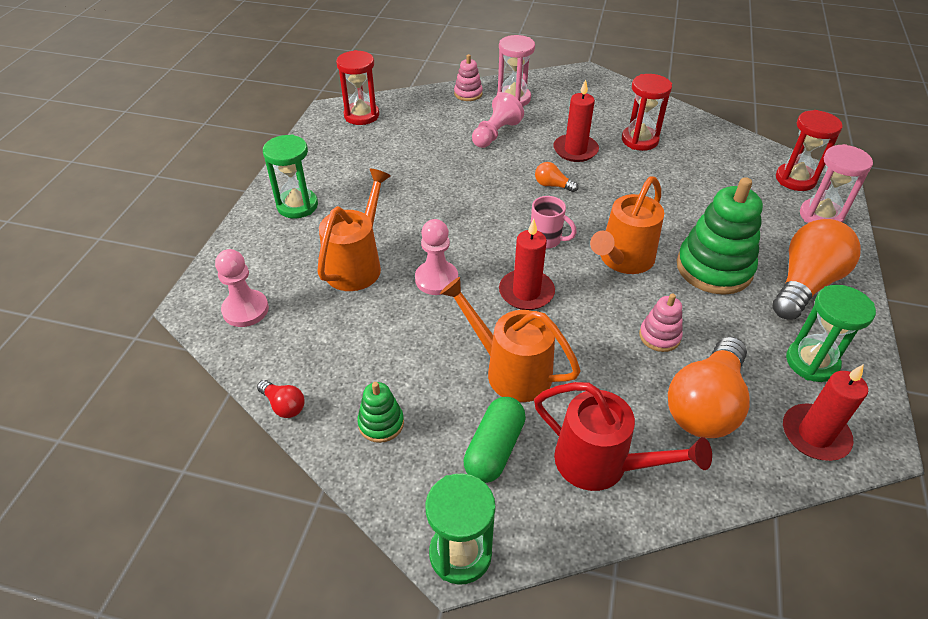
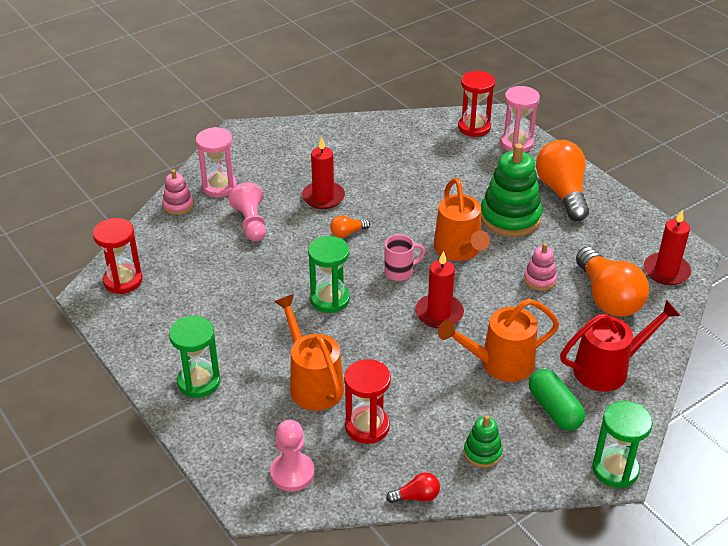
camera: 50 degrees left, 5 degrees down
pink pawn [415,219,458,295] -> none
red hourglass [622,74,672,151] -> red hourglass moved to [344,359,391,444]
green hourglass [786,285,876,382] -> green hourglass moved to [308,236,350,313]

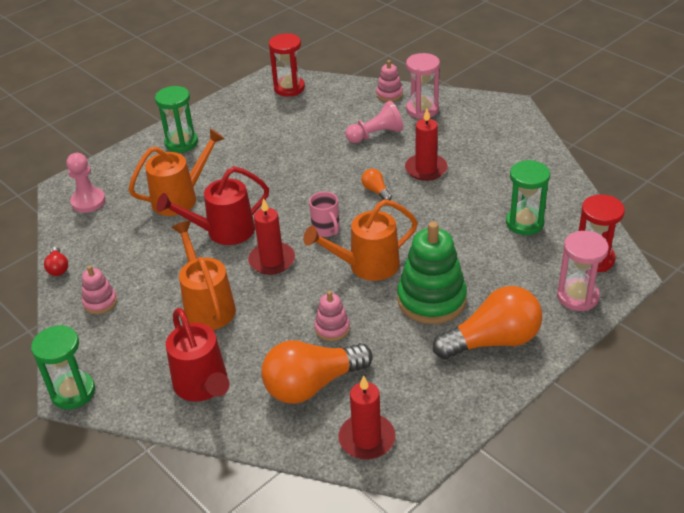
camera: 85 degrees right, 0 degrees up
green hourglass [308,236,350,313] -> green hourglass moved to [506,160,550,235]
red hourglass [344,359,391,444] -> none
green stacking toy [464,415,503,468] -> pink stacking toy [82,266,117,314]
green capsule [529,369,585,431] -> none
none -> red watering can [157,167,269,245]

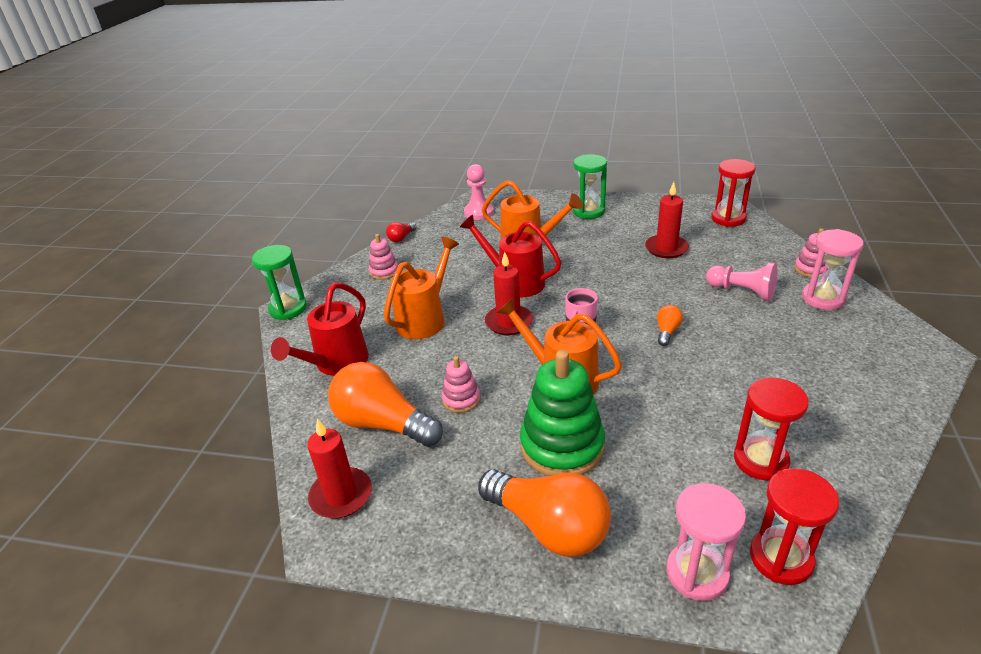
camera: 55 degrees right, 5 degrees down
red candle [405,109,448,181] -> red candle moved to [645,182,689,259]
green hourglass [506,160,550,235] -> red hourglass [734,378,809,481]

